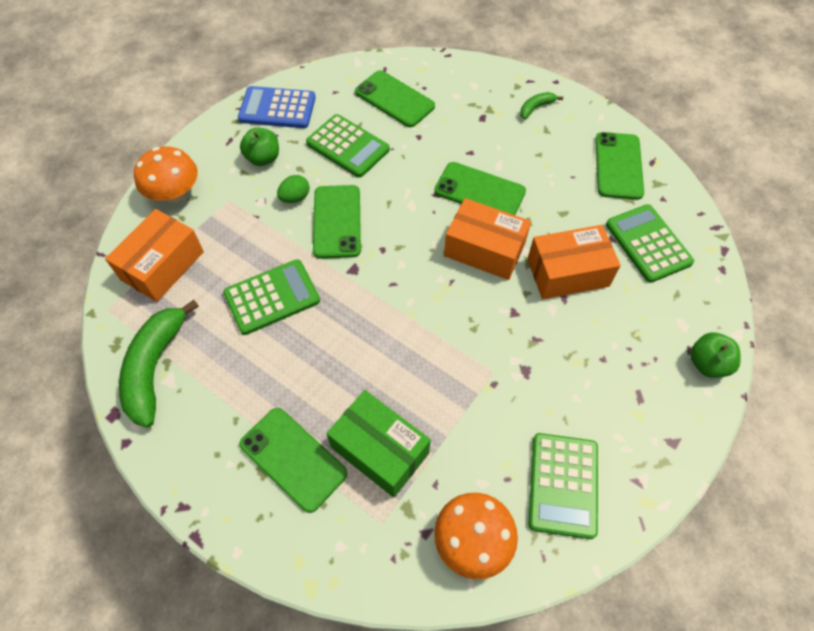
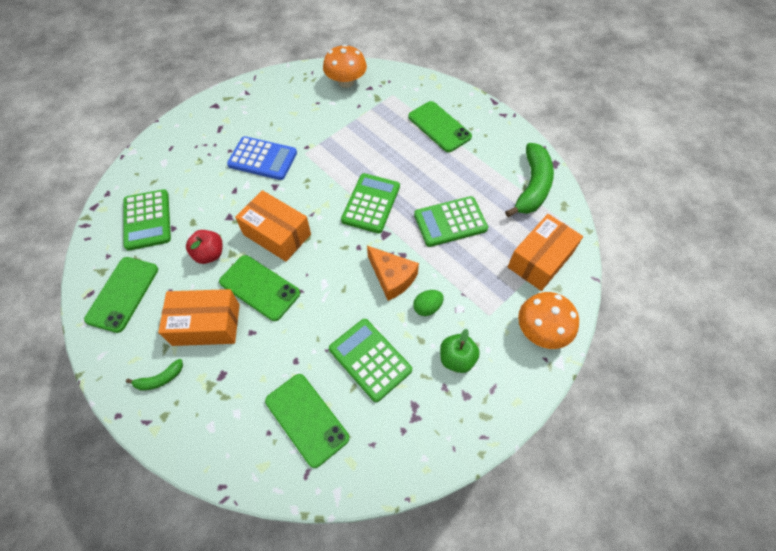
camera: 170 degrees left, 0 degrees up
blue calculator [238,86,316,128] -> blue calculator moved to [227,136,297,180]
green phone [313,185,361,259] -> orange cheese [367,246,419,301]
green box [326,390,431,498] -> none
orange box [527,225,621,299] -> orange box moved to [158,289,240,346]
green calculator [529,433,598,539] -> green calculator moved to [341,173,400,233]
green apple [690,332,741,378] -> none
none -> red apple [186,230,223,264]

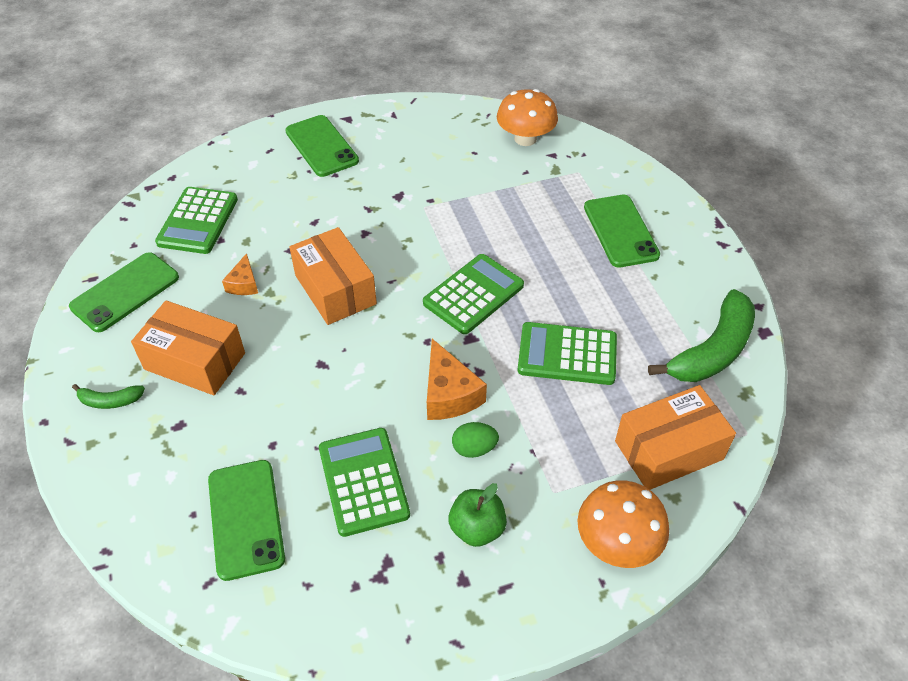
camera: 25 degrees right, 10 degrees down
red apple [186,230,223,264] -> orange cheese [222,253,258,295]
green phone [219,255,300,321] -> green phone moved to [285,115,359,177]
blue calculator [227,136,297,180] -> none

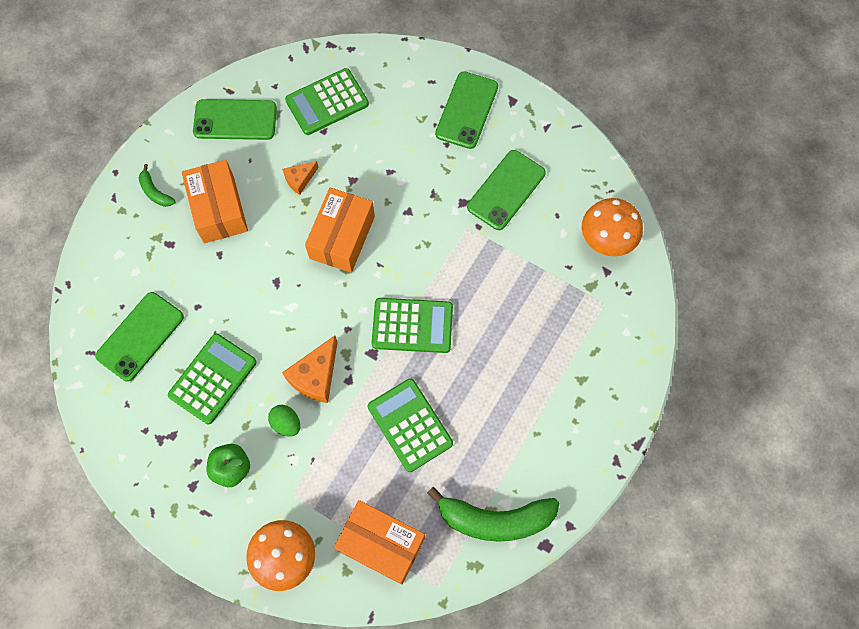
camera: 50 degrees right, 20 degrees up
green phone [584,195,660,267] -> green phone moved to [467,150,546,230]

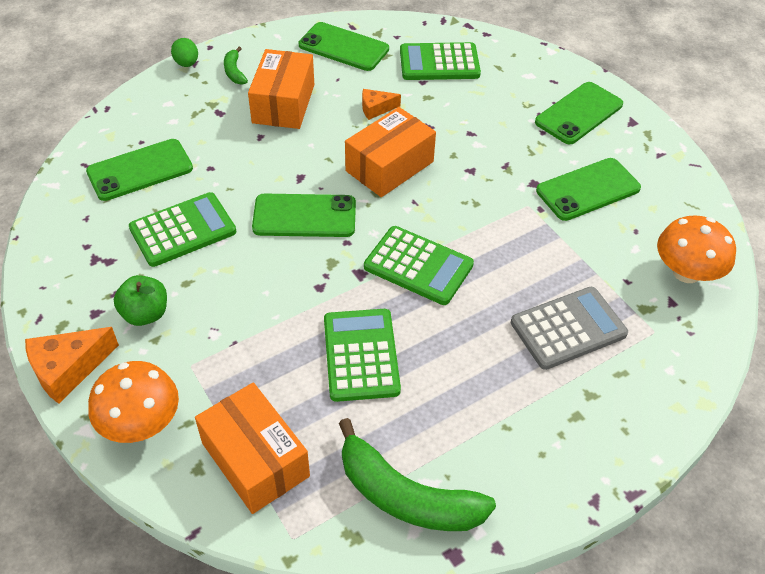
camera: 25 degrees right, 20 degrees down
green egg [268,405,300,437] -> green egg moved to [171,38,198,67]
orange cheese [282,335,338,403] -> orange cheese moved to [25,327,119,404]
none -> green phone [252,194,356,237]
none -> grey calculator [511,287,628,370]

